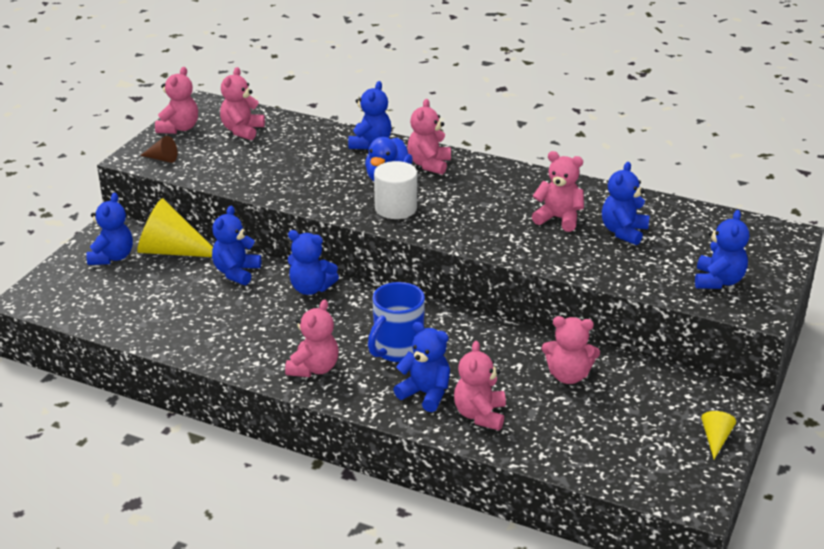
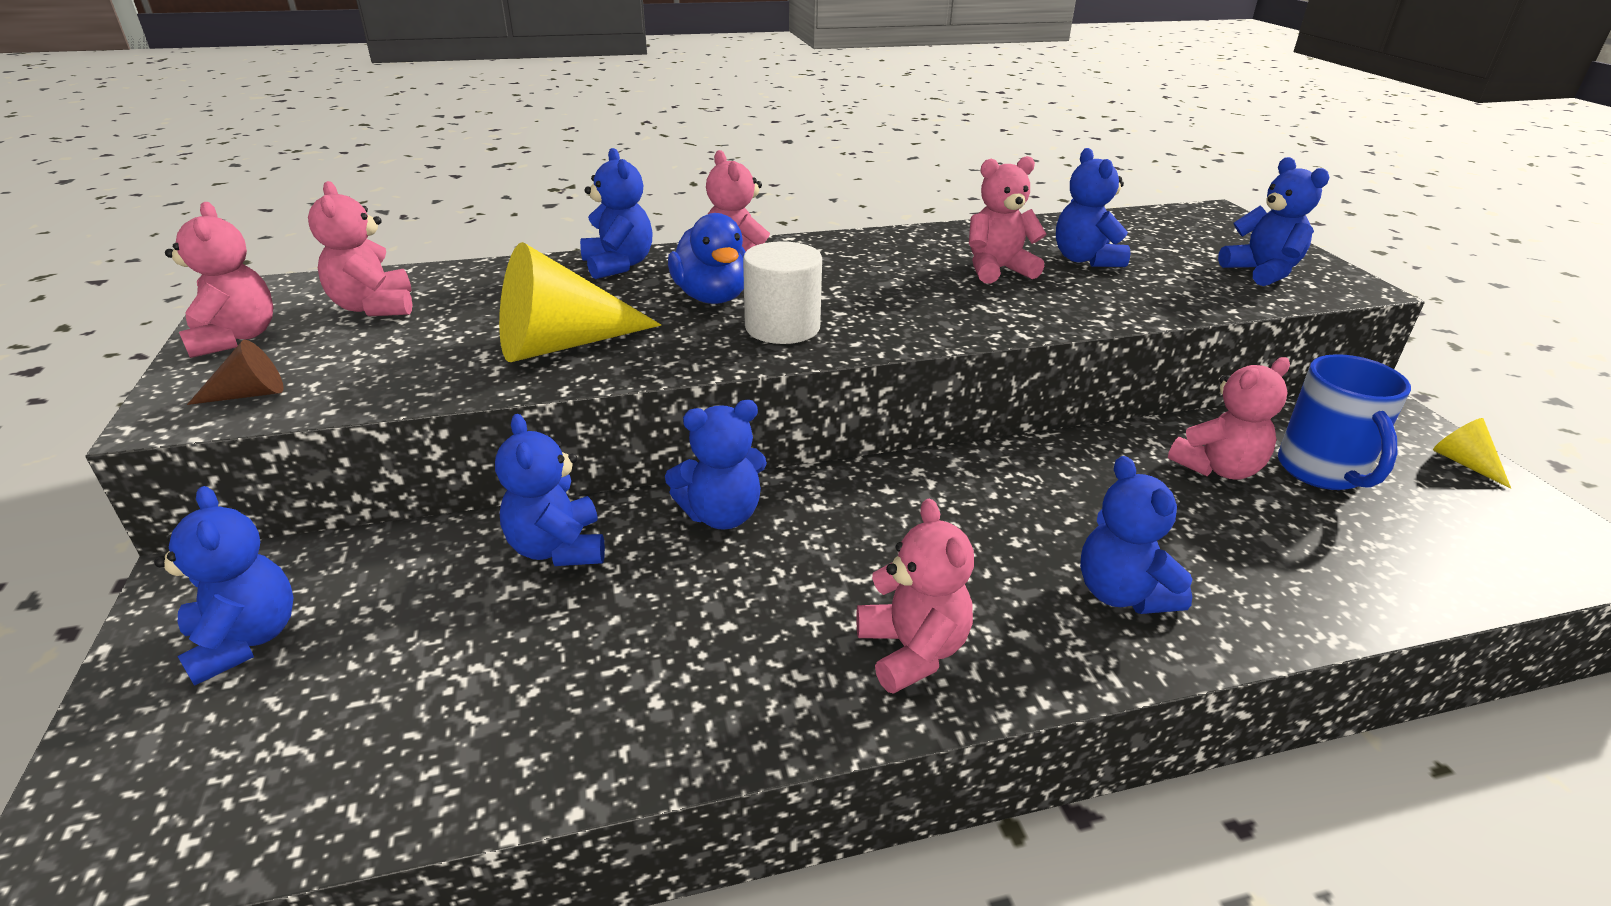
camera: 40 degrees left, 0 degrees up
yellow cone [137,198,213,257] -> yellow cone moved to [499,242,661,362]
blue mug [368,282,425,362] -> blue mug moved to [1278,354,1411,490]
blue teddy bear [393,322,450,412] -> blue teddy bear turned 105 degrees counterclockwise [1080,456,1193,614]
pink teddy bear [454,341,506,430] -> none

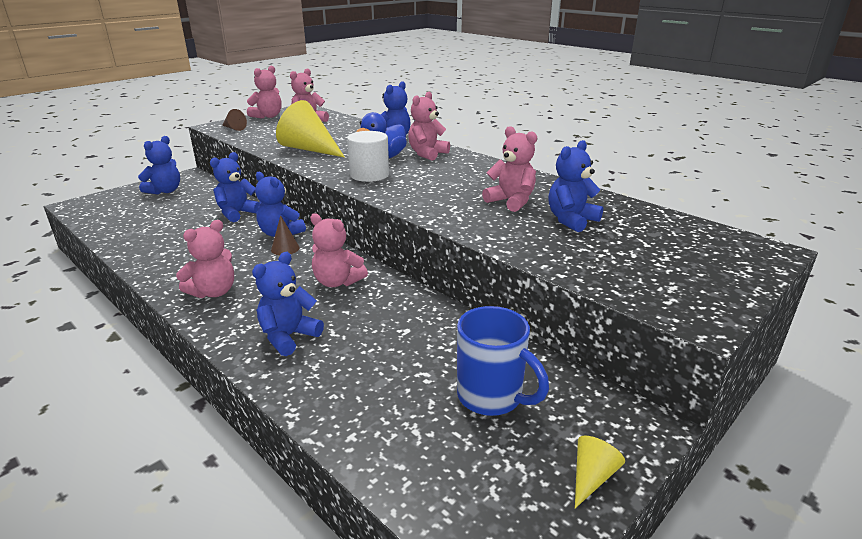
camera: 60 degrees right, 5 degrees down
pink teddy bear [1168,357,1290,480] -> pink teddy bear moved to [310,213,368,287]
blue teddy bear [1218,157,1330,286] -> none
blue mug [1278,354,1411,490] -> blue mug turned 105 degrees counterclockwise [457,306,549,416]
none -> brown cone [271,215,300,255]

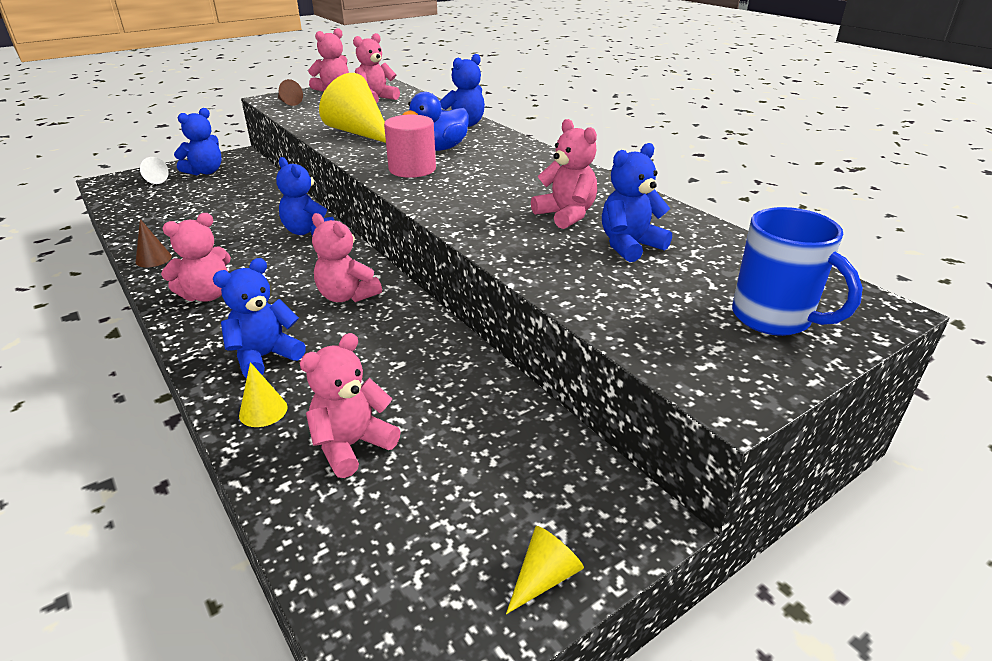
camera: 10 degrees right, 5 degrees up
blue teddy bear [210,152,260,222] -> none
brown cone [271,215,300,255] -> brown cone moved to [136,219,172,268]
white cylinder [347,131,389,182] -> pink cylinder [384,114,436,178]
pink teddy bear [408,91,450,161] -> pink teddy bear moved to [300,333,401,478]
blue mug [457,306,549,416] -> blue mug moved to [732,207,863,336]
none -> white cone [140,157,169,184]
none -> yellow cone [239,362,288,427]

